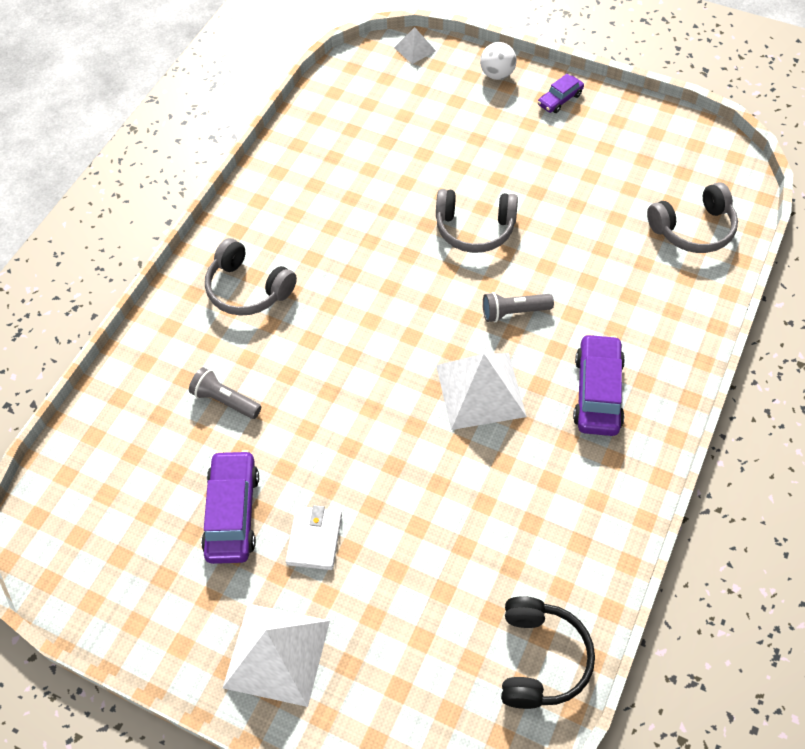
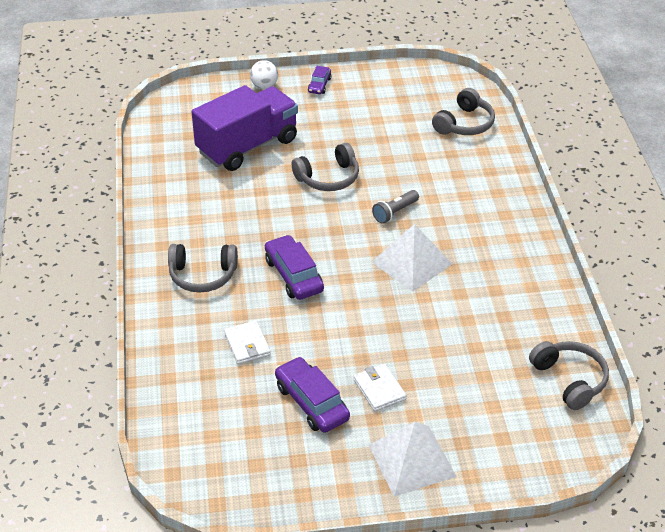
camera: 35 degrees left, 15 degrees down
grey flashlight [189,367,261,419] -> white wallet [224,320,271,364]
white pyramid [394,27,436,64] -> none
black headphones [501,596,595,709] -> grey headphones [529,341,609,410]
purple car [573,333,625,436] -> purple car moved to [265,235,324,300]
none -> purple truck [192,85,298,171]

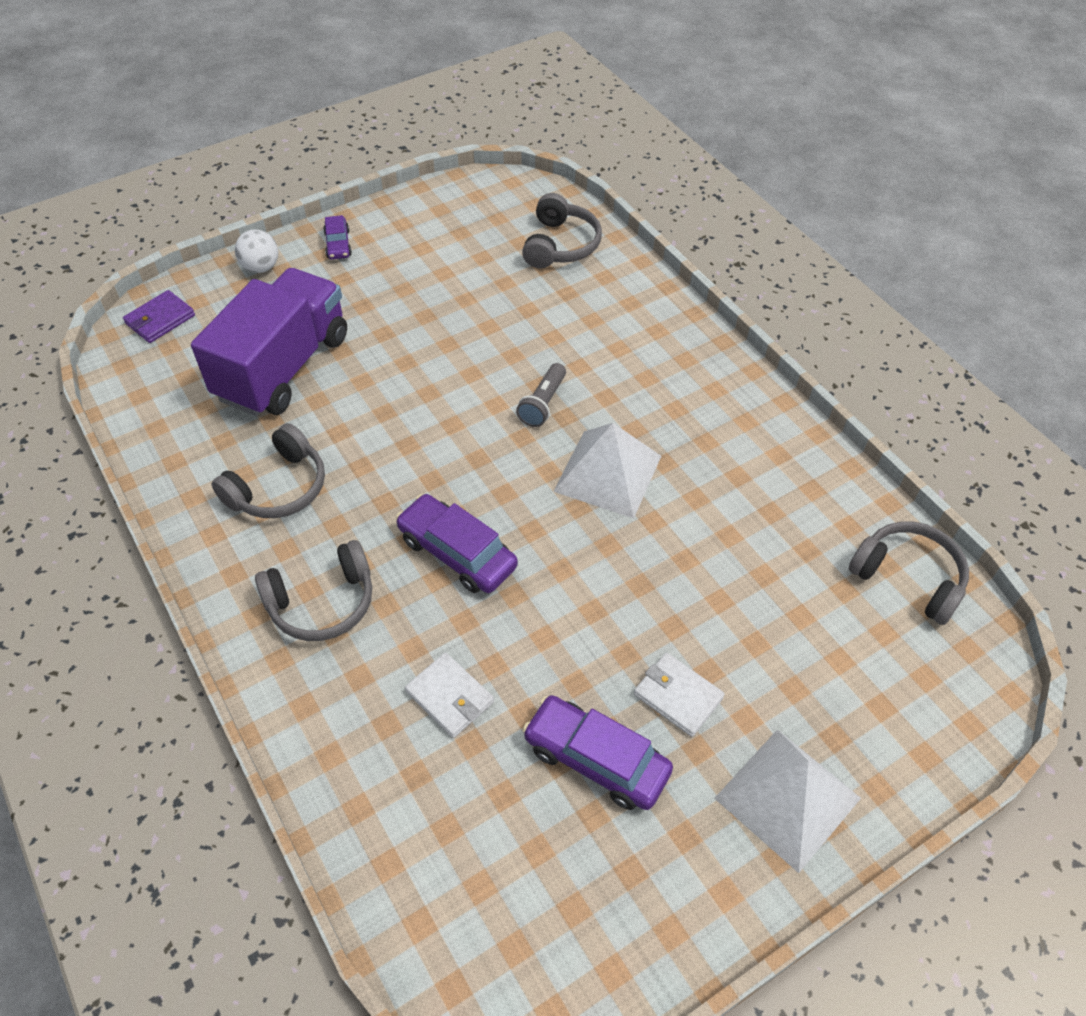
camera: 25 degrees left, 10 degrees up
grey headphones [292,143,359,191] -> grey headphones moved to [212,423,325,518]
none -> purple wallet [123,290,195,343]

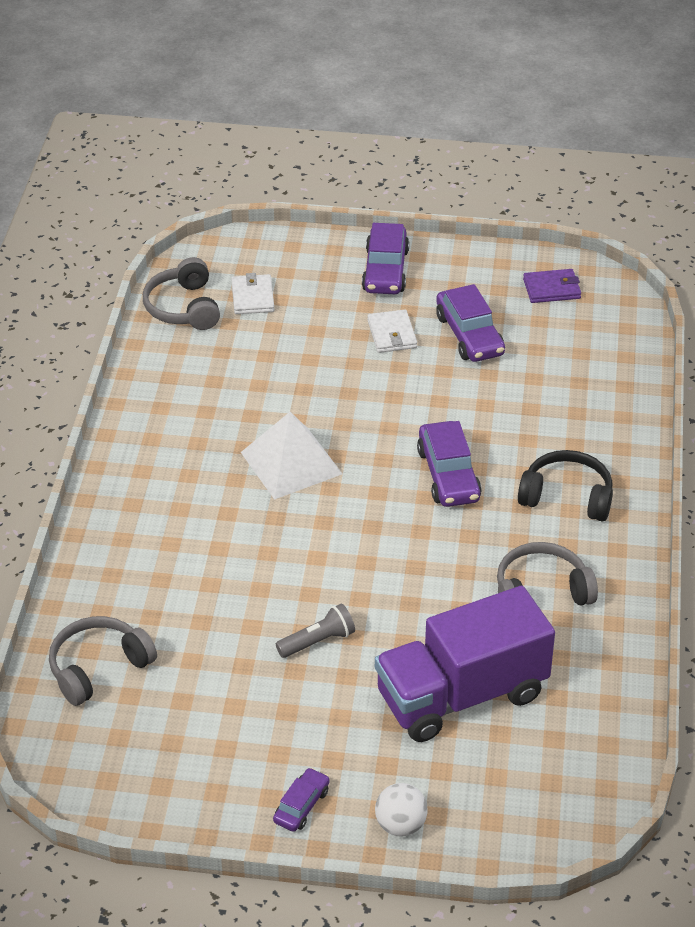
camera: 140 degrees left, 10 degrees down
purple wallet [123,290,195,343] -> purple wallet moved to [523,269,581,303]
grey headphones [255,540,372,641] -> black headphones [518,450,613,521]
white wallet [405,653,494,738] -> white wallet moved to [231,273,274,314]
grey flashlight [516,363,566,427] -> grey flashlight moved to [276,604,355,658]
white pyramid [714,729,861,873] -> purple car [362,223,409,294]

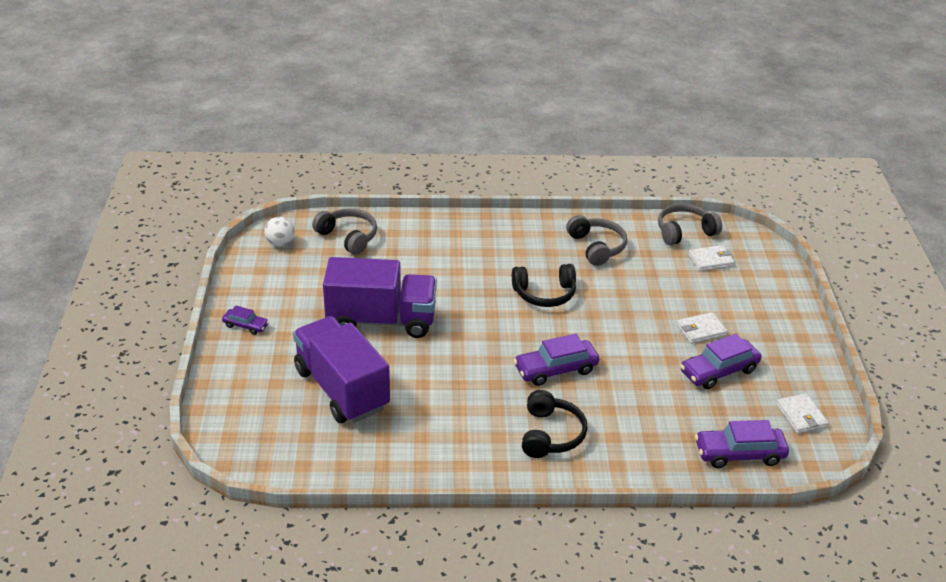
camera: 80 degrees right, 5 degrees down
white pyramid [241,412,342,500] -> black headphones [512,264,576,307]
grey flashlight [276,604,355,658] -> purple truck [323,257,437,338]
purple car [362,223,409,294] -> purple car moved to [695,420,789,468]
white ball [375,783,428,836] -> white ball moved to [264,217,295,246]
grey headphones [497,542,598,606] -> grey headphones moved to [566,215,627,266]
purple wallet [523,269,581,303] -> white wallet [776,393,828,434]

